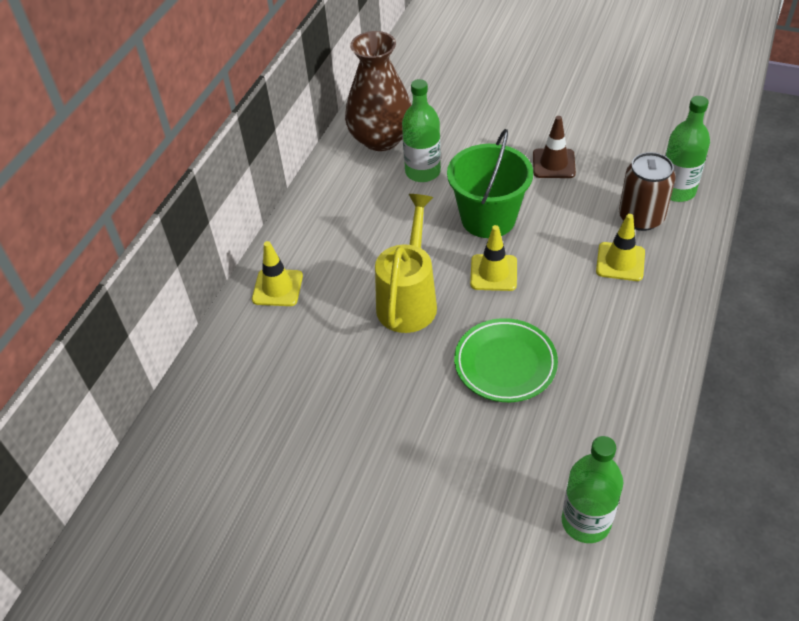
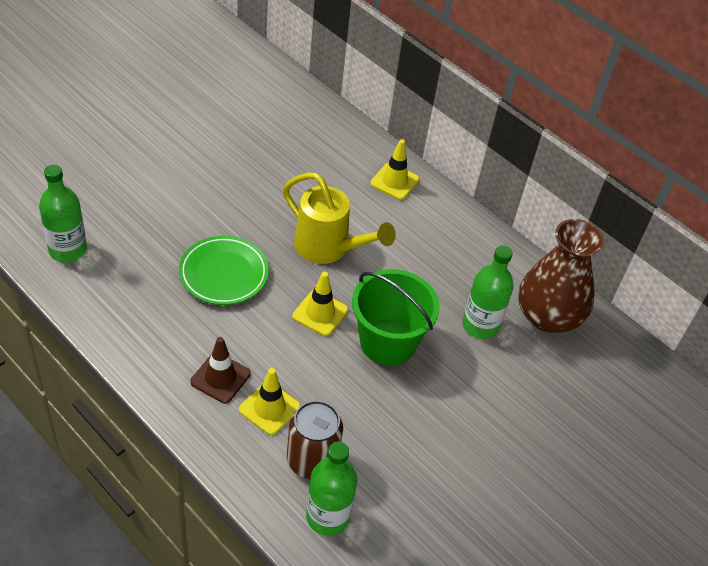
camera: 105 degrees right, 0 degrees up
brown traffic cone [533,116,576,178] -> brown traffic cone moved to [190,337,251,403]

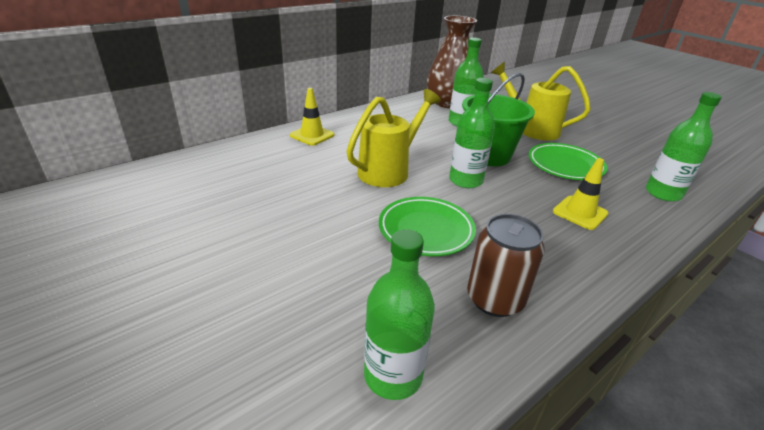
camera: 80 degrees left, 15 degrees down
brown traffic cone [190,337,251,403] -> none
brown can [287,400,343,479] -> brown can moved to [467,214,545,317]
yellow traffic cone [292,272,348,336] -> green bottle [449,78,495,188]
none -> yellow watering can [491,62,591,140]
none -> green plate [529,143,608,180]

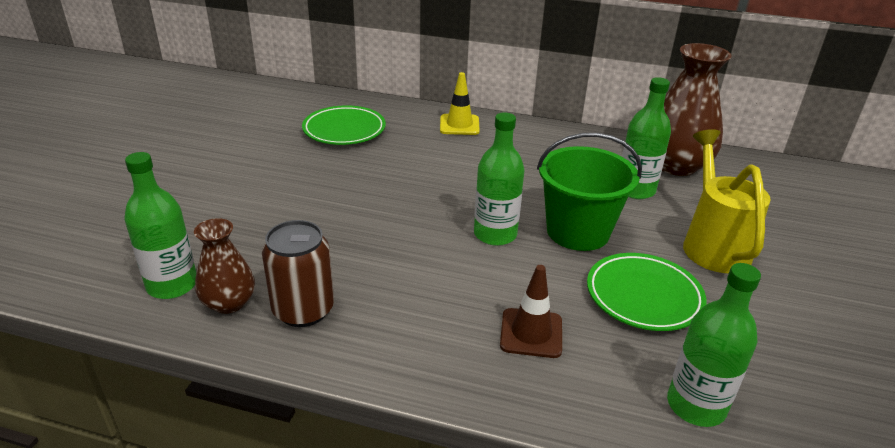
camera: 55 degrees right, 0 degrees up
yellow watering can [347,89,441,187] -> none
green plate [379,197,476,256] -> green plate moved to [302,105,386,145]
yellow traffic cone [553,158,608,230] -> brown traffic cone [500,265,562,358]
none -> brown vase [194,218,255,314]

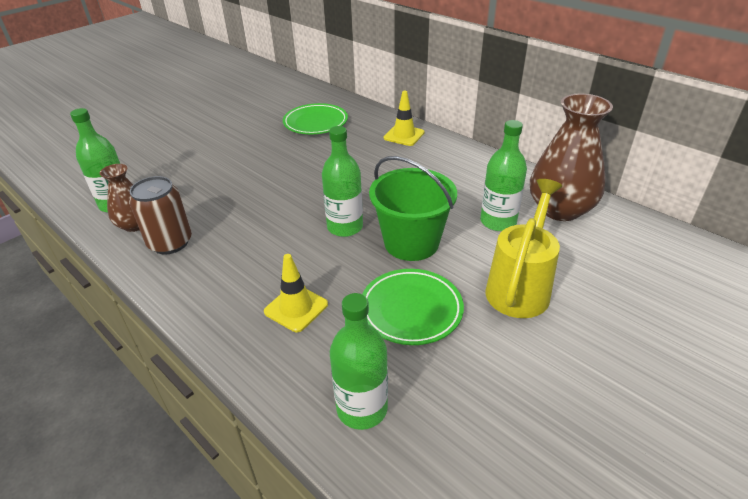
camera: 30 degrees right, 5 degrees up
brown traffic cone [500,265,562,358] -> yellow traffic cone [264,254,328,332]

